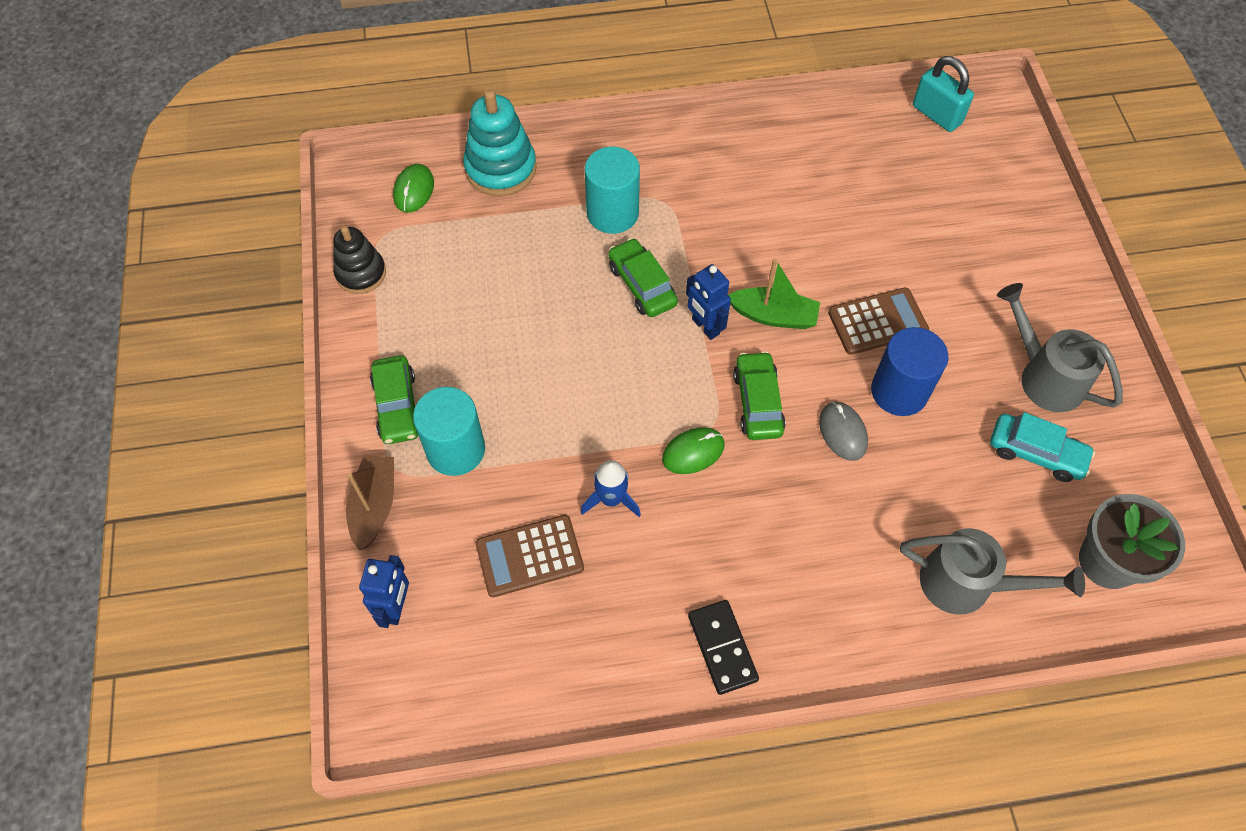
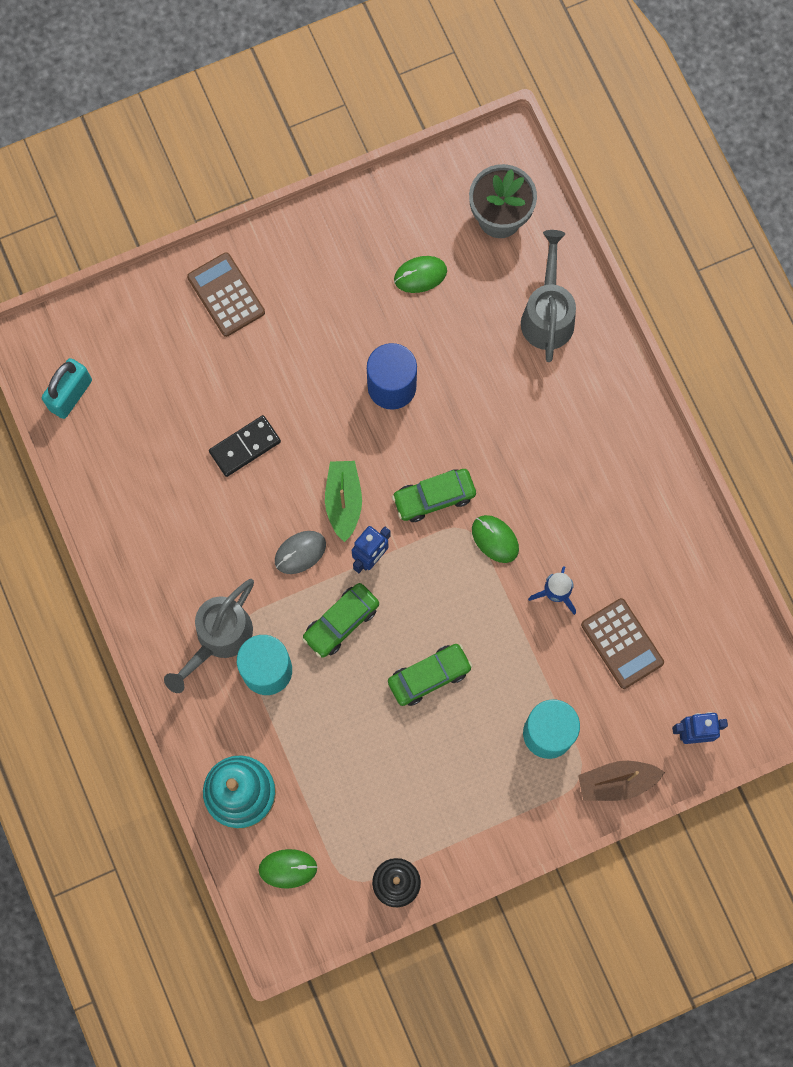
camera: 105 degrees left, 15 degrees up
green car [370,355,418,444] -> green car moved to [388,644,472,706]
black domino [688,600,759,695] -> black domino moved to [209,415,281,477]
grey mouse [819,402,868,461] -> grey mouse moved to [275,531,326,574]
brown calculator [828,288,929,355] -> brown calculator moved to [187,252,265,337]
turquoise car [990,412,1095,482] -> green mouse [394,256,447,293]
grey watering can [997,283,1123,412] -> grey watering can moved to [164,579,254,693]

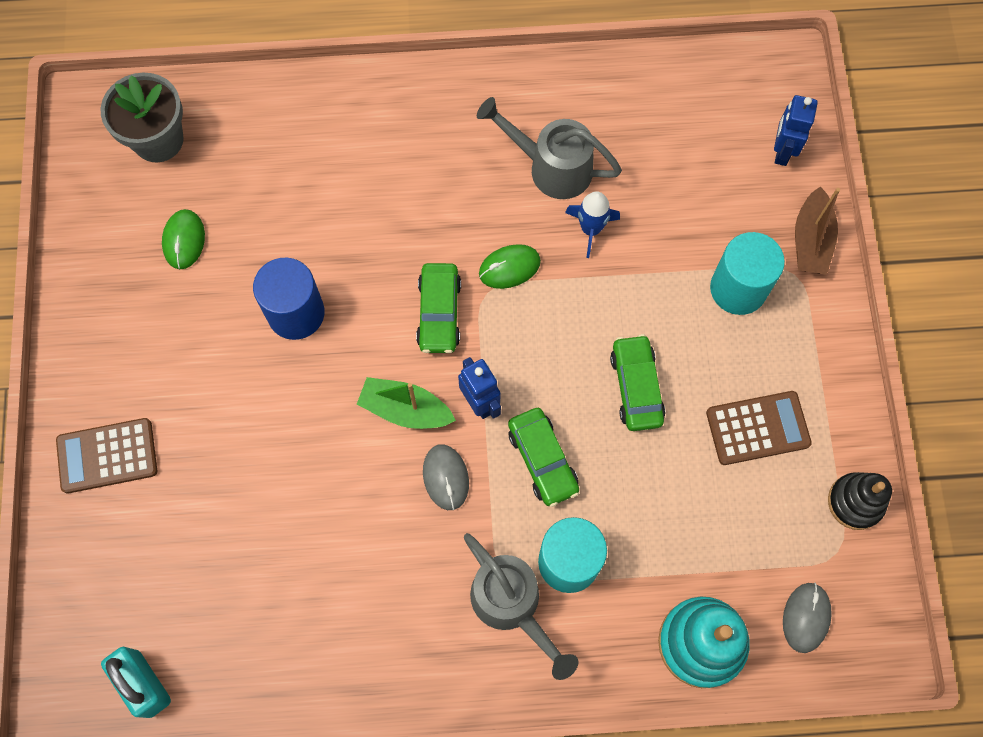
camera: 70 degrees left, 5 degrees down
black domino [209,415,281,477] -> none
green mouse [258,849,317,889] -> grey mouse [783,583,832,653]
grey watering can [521,230,576,362] -> grey watering can moved to [477,97,622,199]
brown calculator [581,598,664,689] -> brown calculator moved to [706,391,812,465]

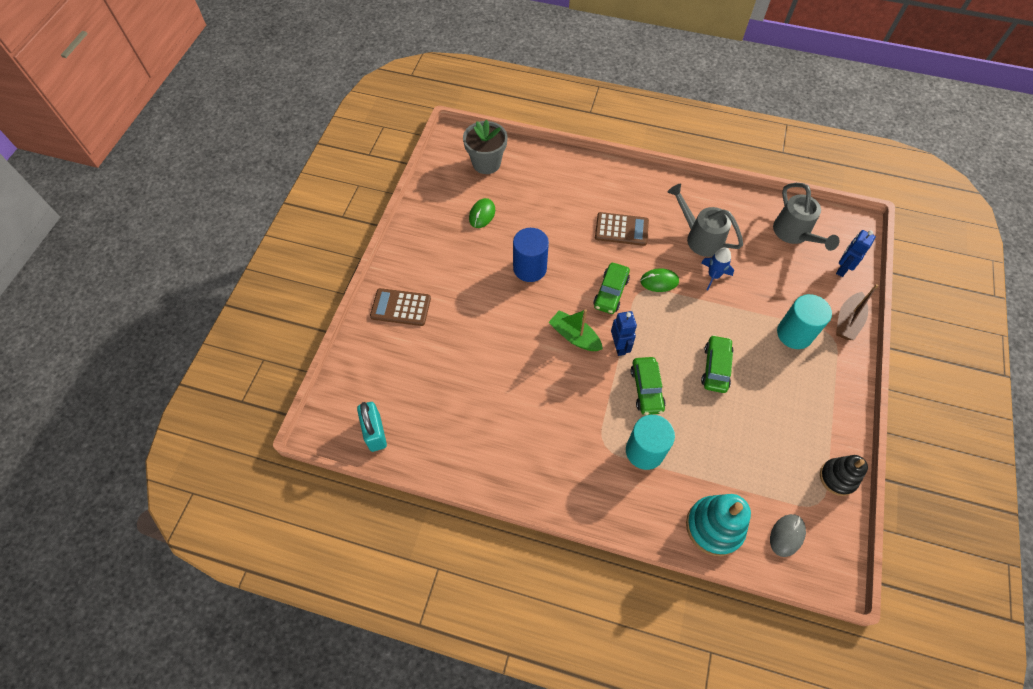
camera: 20 degrees right, 10 degrees down
grey mouse [423,444,469,510] -> none
grey watering can [464,533,578,680] -> grey watering can moved to [773,183,840,251]
brown calculator [706,391,812,465] -> brown calculator moved to [595,212,649,246]

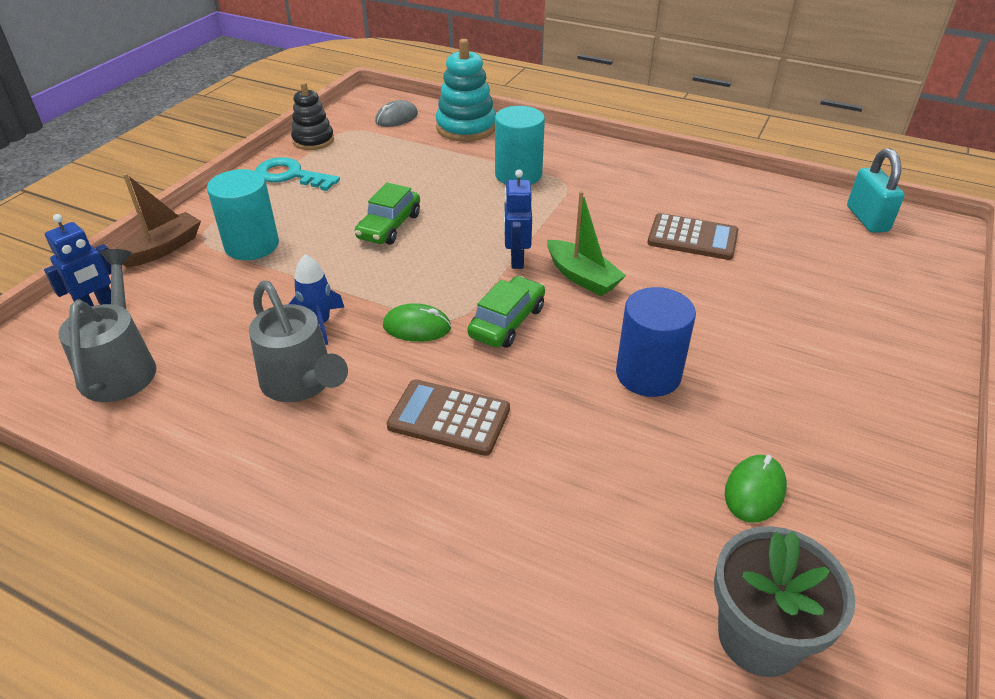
camera: 170 degrees left, 20 degrees down
brown calculator [370,288,431,326] -> brown calculator moved to [648,213,738,260]
green car [631,357,666,415] -> none
none -> turquoise key [256,157,340,191]

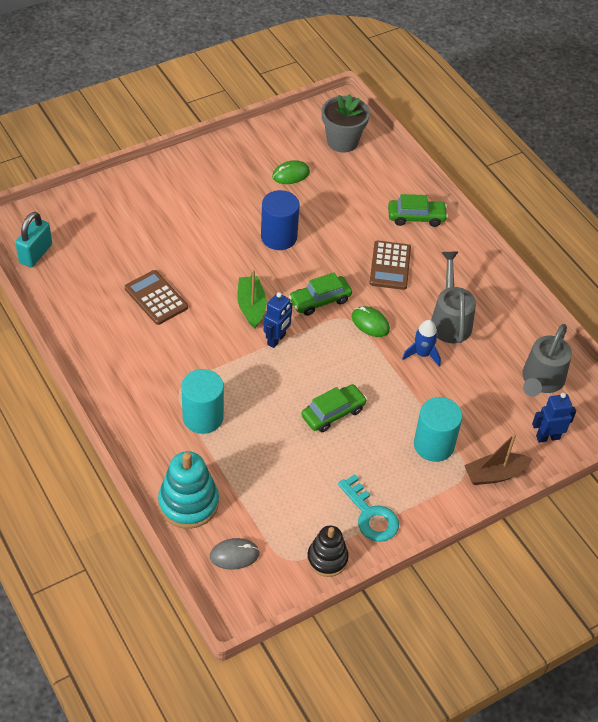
camera: 150 degrees left, 10 degrees up
brown calculator [387,379,510,456] -> brown calculator turned 45 degrees clockwise [370,241,411,290]
none -> green car [388,194,448,227]

